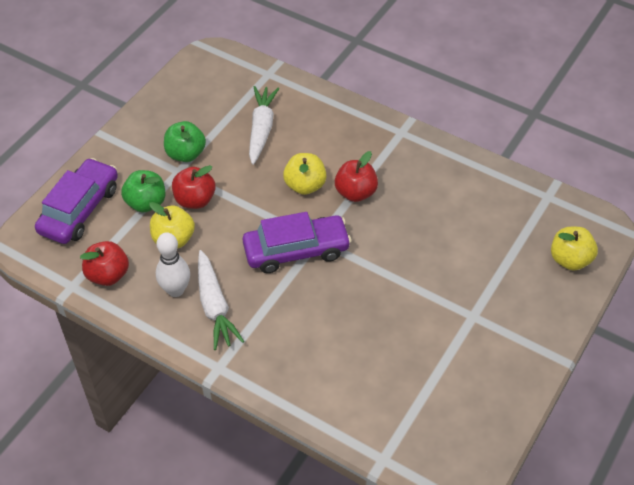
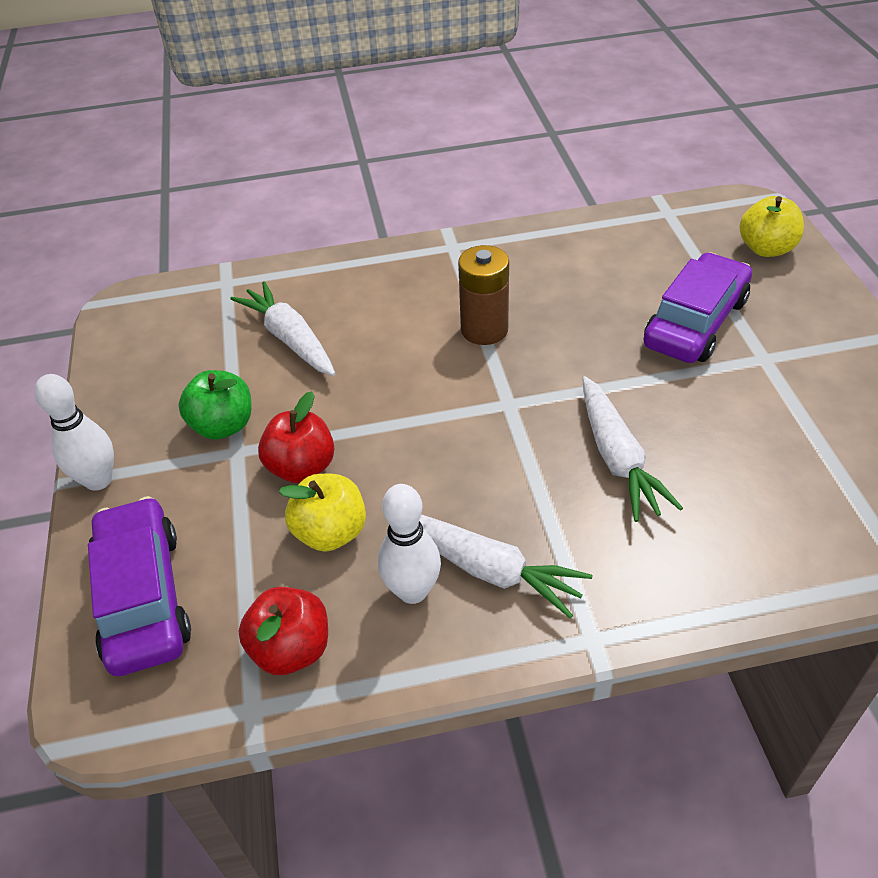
camera: 40 degrees left, 5 degrees down
green apple [121,170,165,212] -> none
purple car [243,212,351,273] -> purple car moved to [643,253,752,363]
yellow apple [283,153,327,195] -> none
red apple [335,151,378,202] -> brown battery [458,245,509,345]
none -> white bowling pin [34,374,114,491]
none -> white carrot [582,376,683,522]

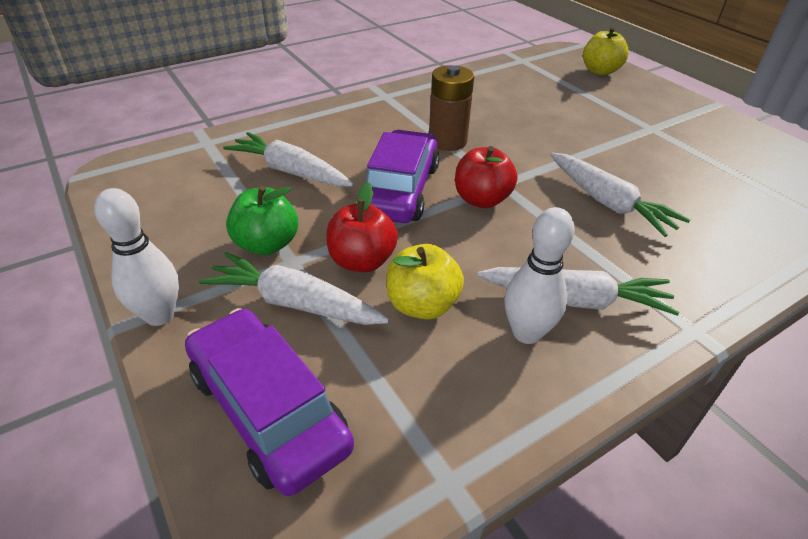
camera: 25 degrees left, 5 degrees down
red apple [238,587,328,675] -> red apple moved to [455,146,517,208]
purple car [643,253,752,363] -> purple car moved to [366,130,439,223]
none -> white carrot [199,252,389,325]

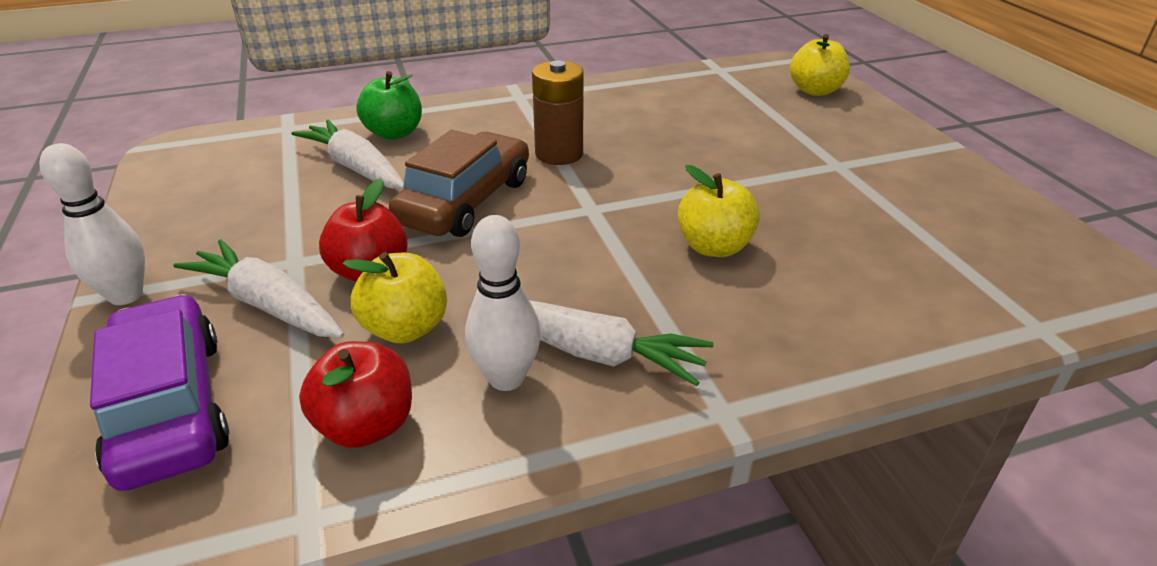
camera: 15 degrees right, 5 degrees down
green apple [226,186,298,255] -> green apple moved to [356,71,422,140]
purple car [366,130,439,223] -> brown car [389,130,529,237]
red apple [455,146,517,208] -> red apple moved to [299,341,412,448]
white carrot [551,153,690,237] -> yellow apple [678,165,760,257]

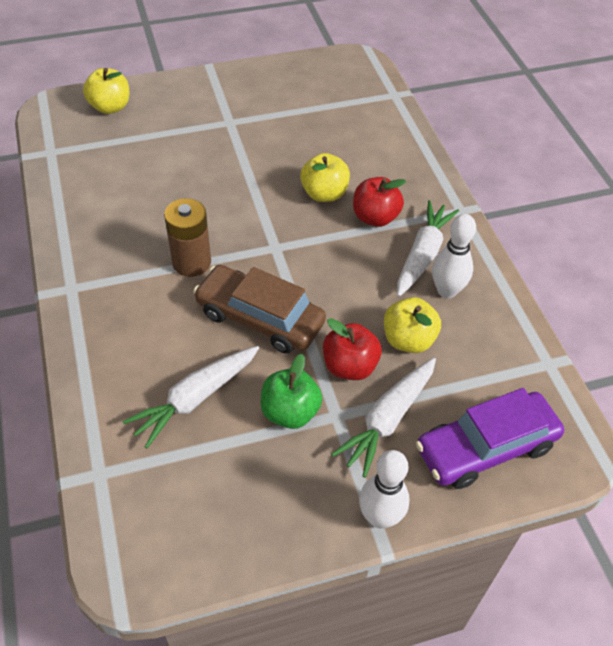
camera: 90 degrees left, 15 degrees up
red apple [299,341,412,448] -> red apple moved to [353,177,406,227]
green apple [356,71,422,140] -> green apple moved to [261,354,322,429]

